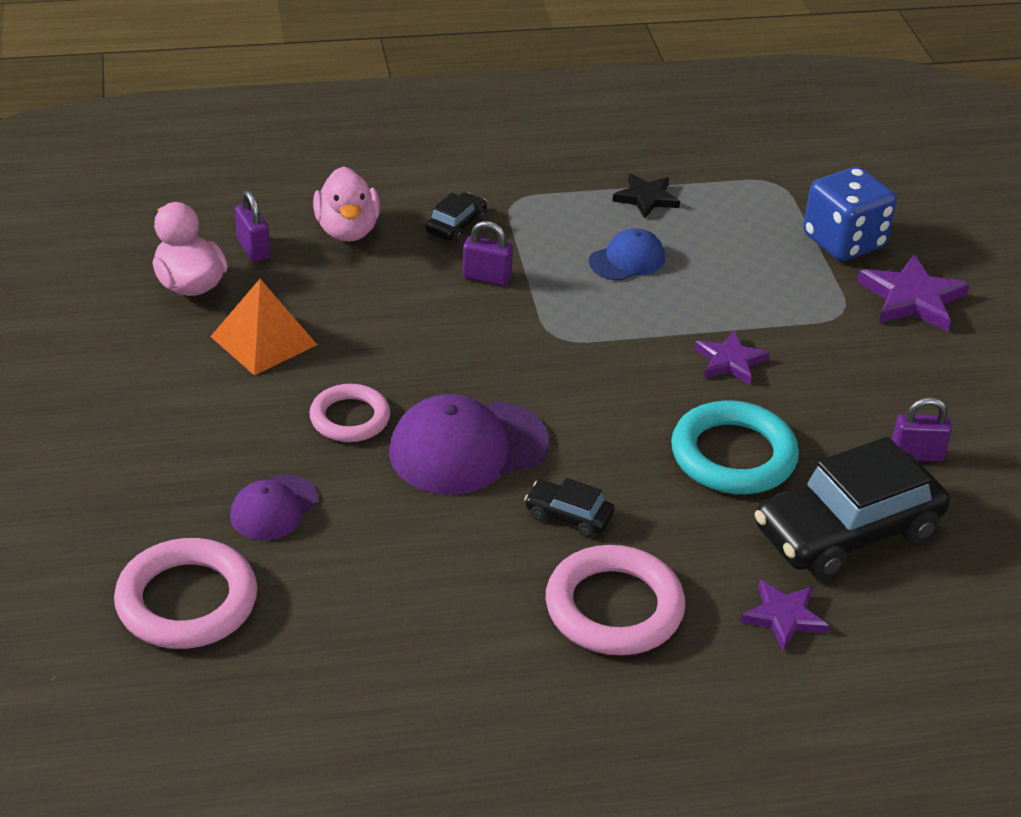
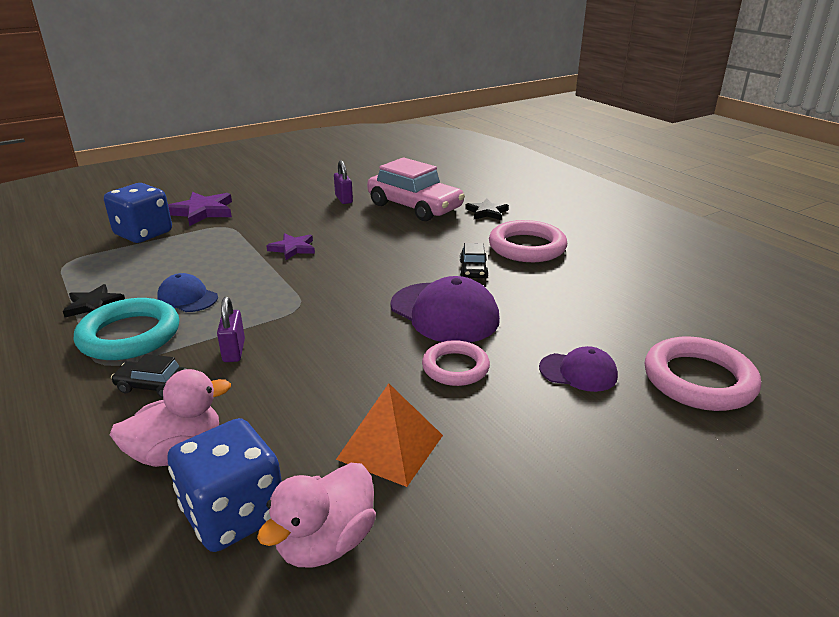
camera: 110 degrees left, 10 degrees down
purple padlock [235,190,270,262] -> blue dice [167,418,282,552]
turquoise ring [671,400,799,494] -> turquoise ring moved to [74,298,179,360]
purple star [740,580,829,651] -> black star [465,199,509,220]
black car [755,437,950,579] -> pink car [367,157,465,221]

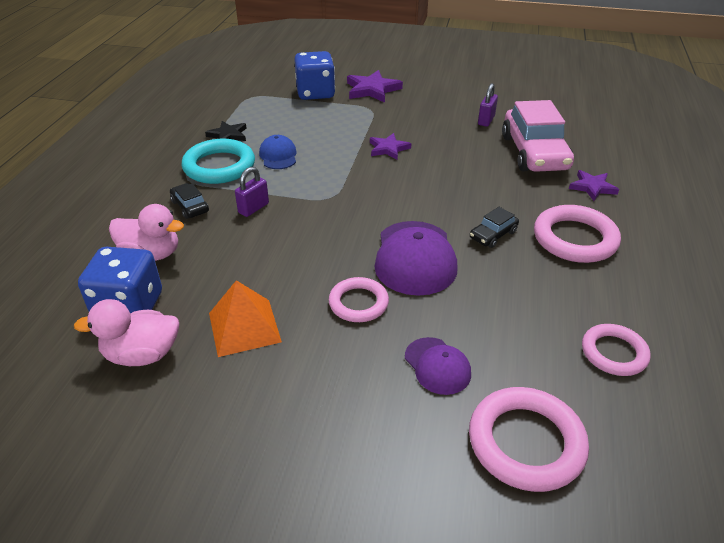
camera: 45 degrees right, 10 degrees up
black star [465,199,509,220] -> purple star [569,170,619,201]
none -> pink ring [582,324,651,376]

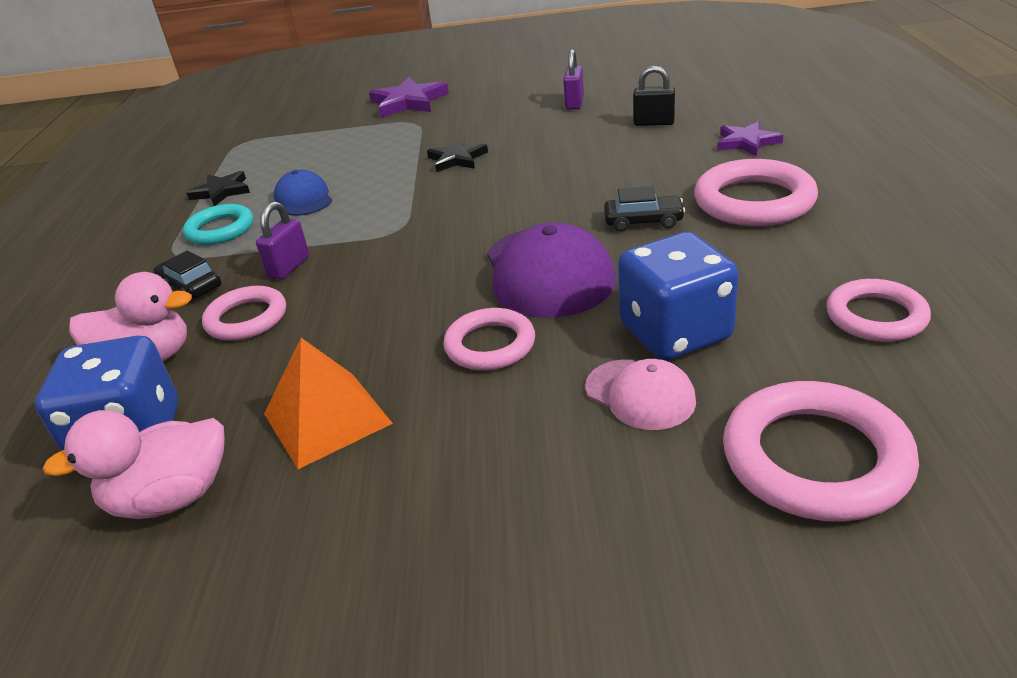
camera: 10 degrees left, 5 degrees down
turquoise ring [182,139,255,184] -> turquoise ring [183,204,253,245], size x0.64
blue dice [294,51,335,100] -> blue dice moved to [618,232,739,360]
purple star [370,133,411,160] -> black star [427,139,488,172]
purple cap [405,337,471,395] -> pink cap [585,359,696,430]
black car [470,207,519,248] -> black car turned 120 degrees counterclockwise [604,186,685,232]
pink car [502,100,574,172] -> black padlock [633,66,675,126]
none -> pink ring [202,286,286,341]

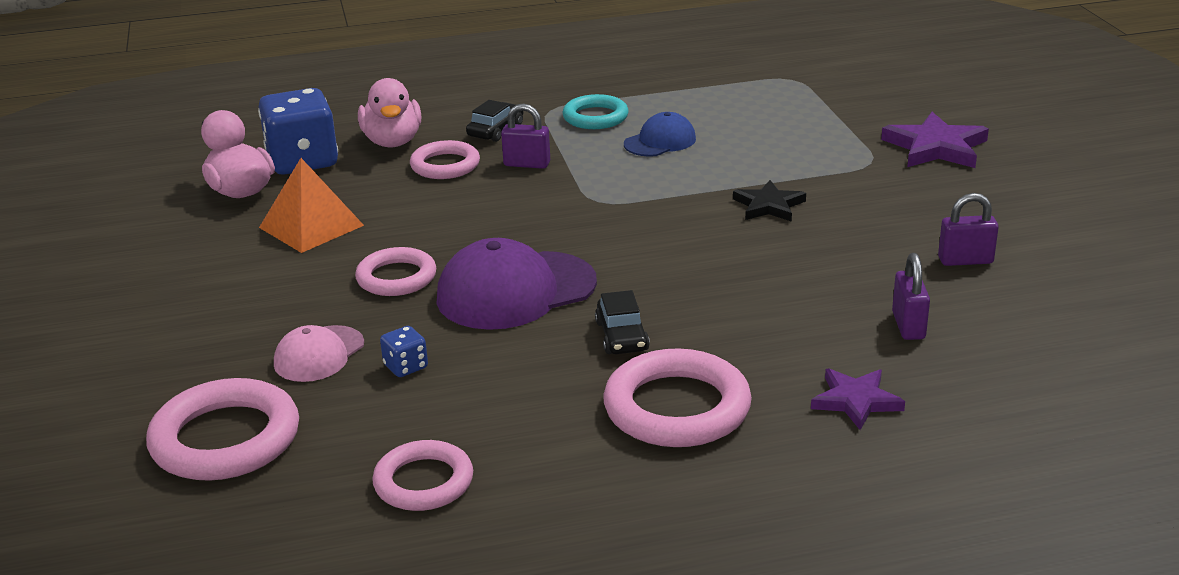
camera: 75 degrees right, 5 degrees down
black star [187,171,250,206] -> none
blue dice [618,232,739,360] -> blue dice [380,326,428,377], size x0.43
black padlock [633,66,675,126] -> purple padlock [892,253,930,340]

